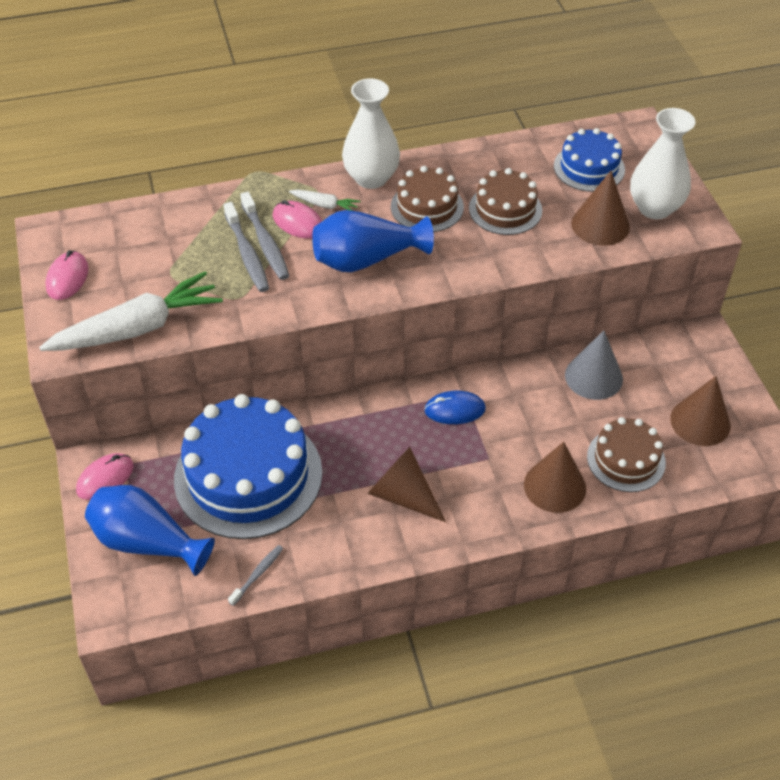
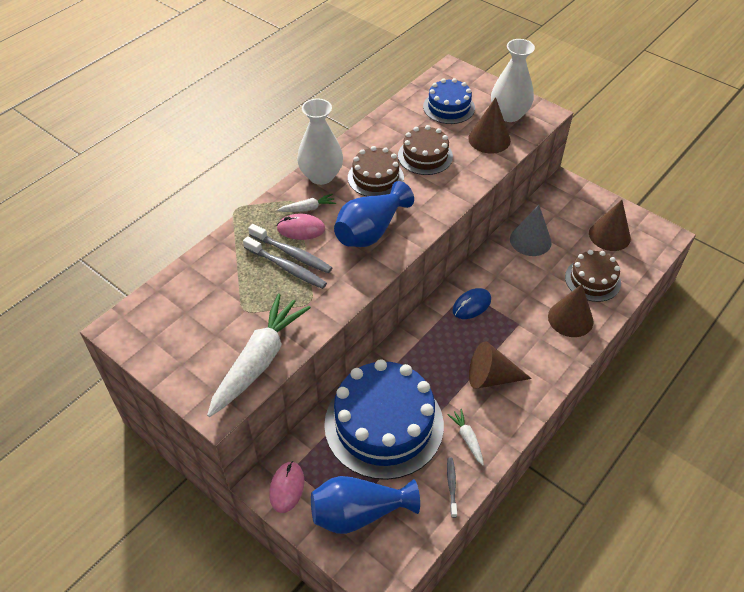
camera: 35 degrees left, 0 degrees up
pink mouse [45,250,89,300] -> none
none -> white carrot [447,409,484,465]

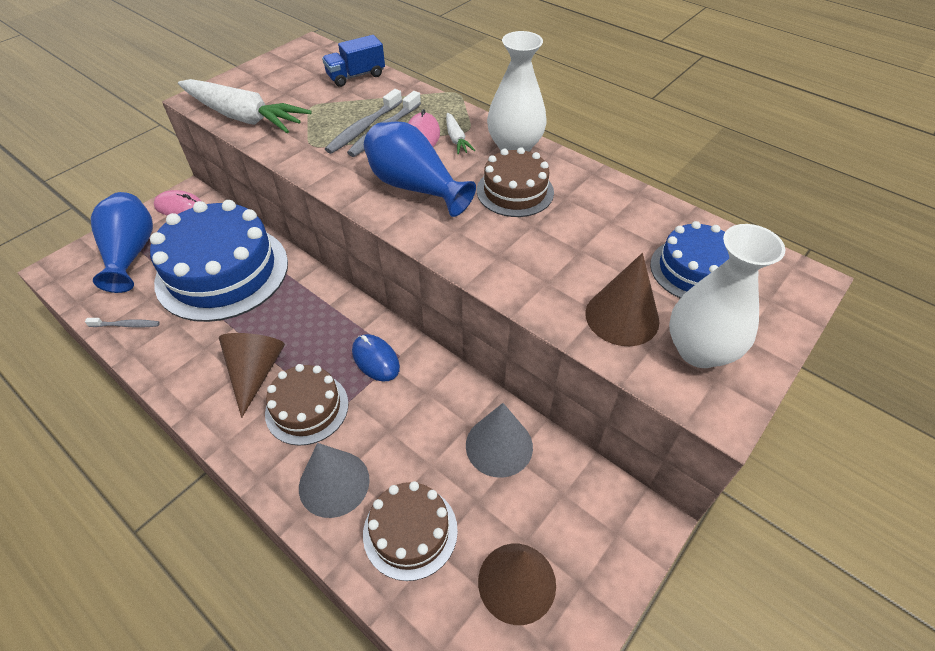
camera: 90 degrees right, 0 degrees up
brown cake [398,125,453,175] -> brown cake moved to [265,364,349,446]
white carrot [447,409,484,465] -> none
brown cone [548,284,593,337] -> grey cone [299,443,370,518]
none -> blue truck [322,35,385,87]

